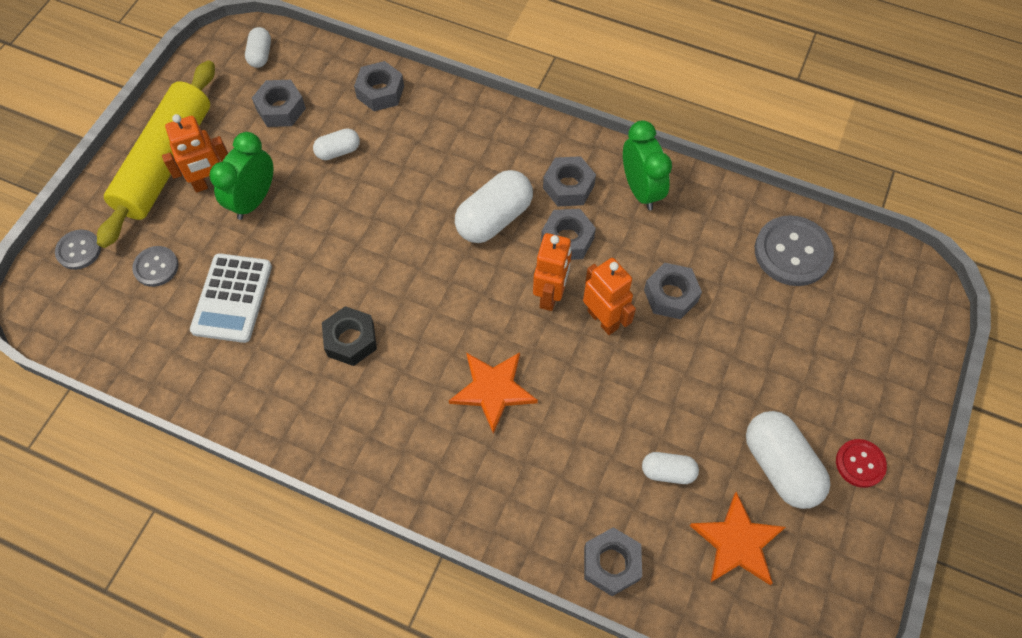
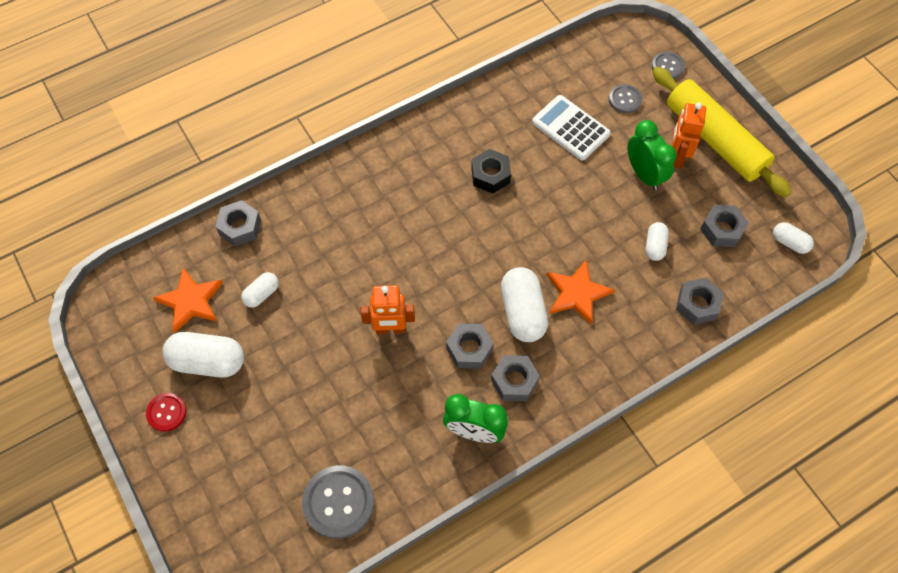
camera: 125 degrees right, 0 degrees up
orange star [449,352,538,434] -> orange star moved to [547,260,614,325]
orange robot [533,233,572,311] -> none
grey nut [644,263,702,319] -> none

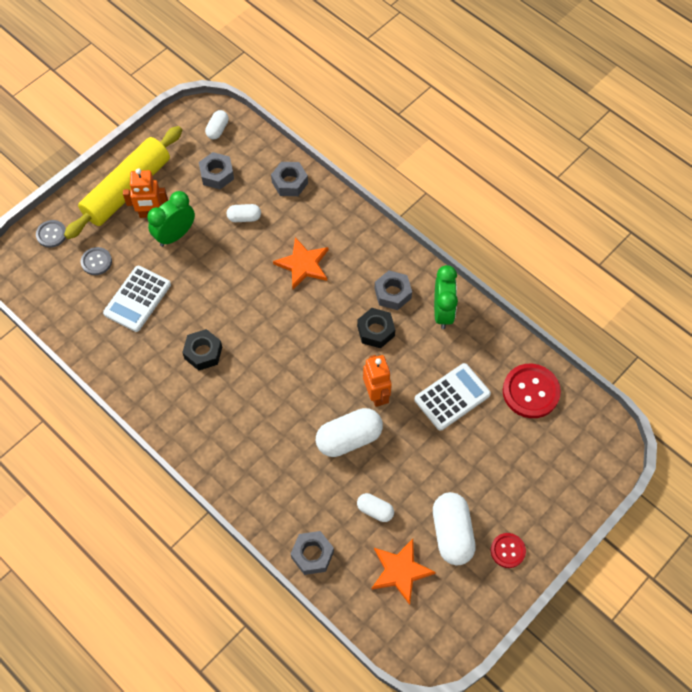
camera: 105 degrees left, 0 degrees up
grey button [302,465,374,539] -> red button [503,364,561,418]
grey nut [446,323,494,369] -> black nut [357,308,395,348]
white capsule [501,267,548,342] -> white capsule moved to [316,408,383,457]
none -> white calculator [414,363,491,431]

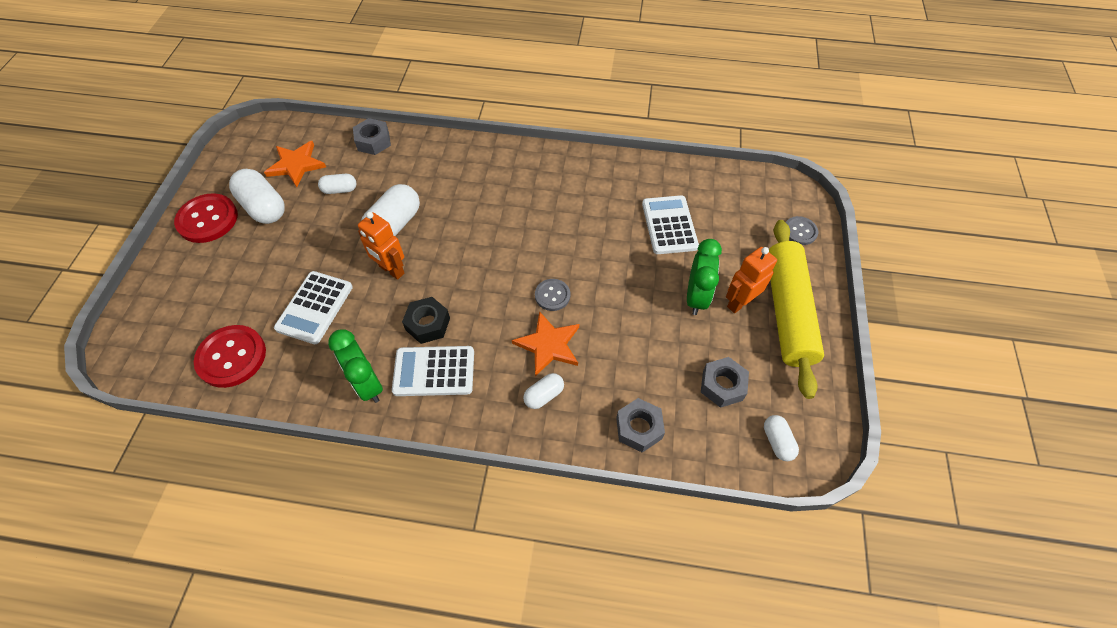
camera: 145 degrees right, 5 degrees down
grey button [81,247,112,275] -> grey button moved to [535,279,570,311]
black nut [182,329,222,371] -> none
white capsule [227,204,261,222] -> white capsule moved to [523,373,564,409]
grey nut [375,270,412,310] -> white calculator [392,346,474,396]
red button [491,533,526,568] -> red button [174,193,238,243], size x1.75

